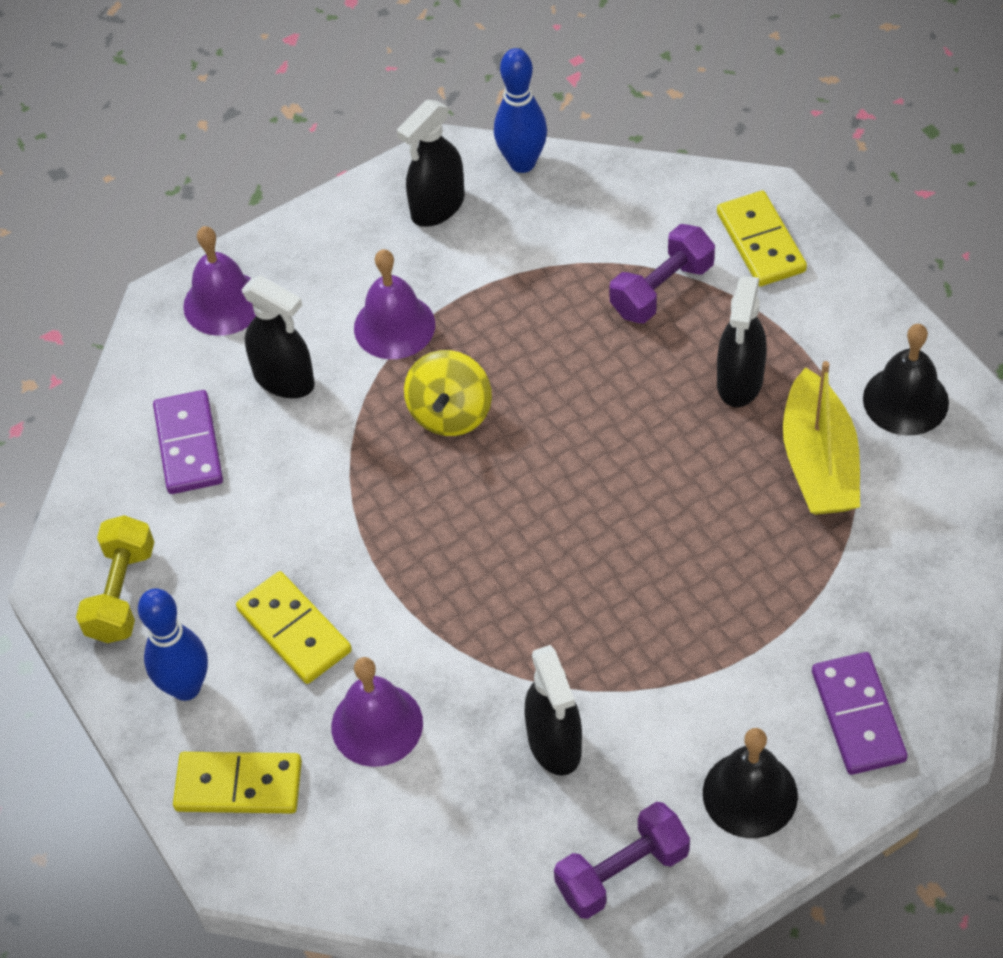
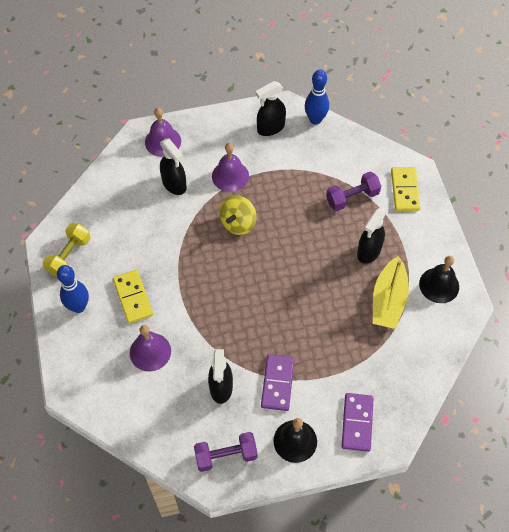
camera: 15 degrees right, 5 degrees up
purple domino [153,390,223,494] -> purple domino moved to [261,354,295,411]
yellow domino [173,752,302,814] -> none

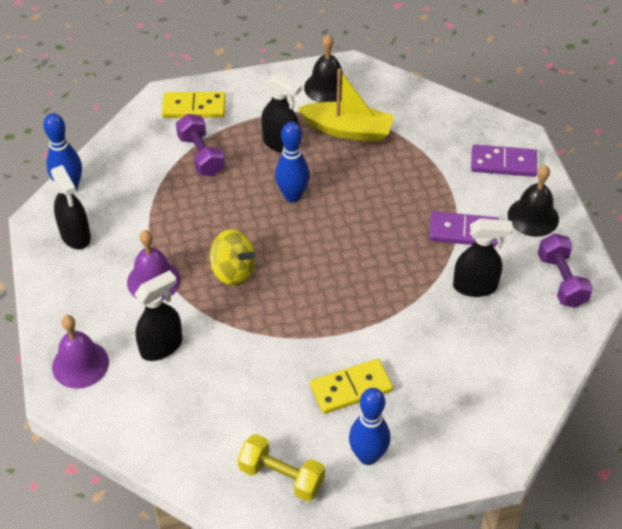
camera: 90 degrees left, 10 degrees down
purple bell [130,325,171,372] -> none
none -> blue bowling pin [275,122,310,203]

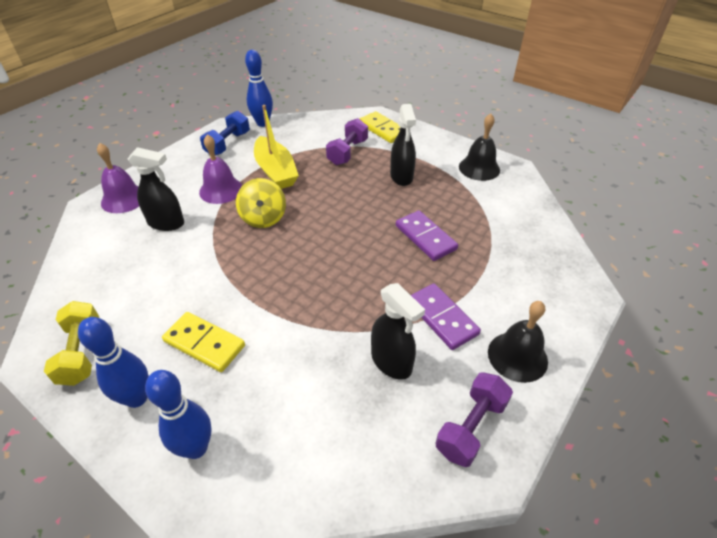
camera: 50 degrees right, 5 degrees down
black spray bottle [51,165,91,249] -> blue dumbbell [200,111,250,156]
blue bowling pin [275,122,310,203] -> blue bowling pin moved to [145,370,212,459]
yellow boat [298,69,394,142] -> yellow boat moved to [254,105,299,189]
purple domino [471,145,537,177] -> purple domino moved to [396,210,458,261]

